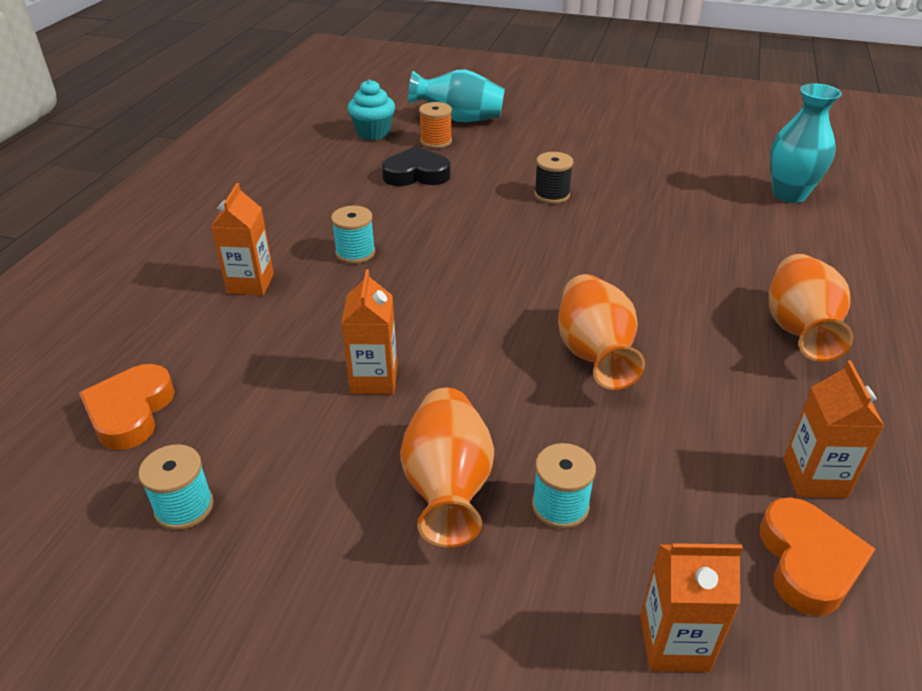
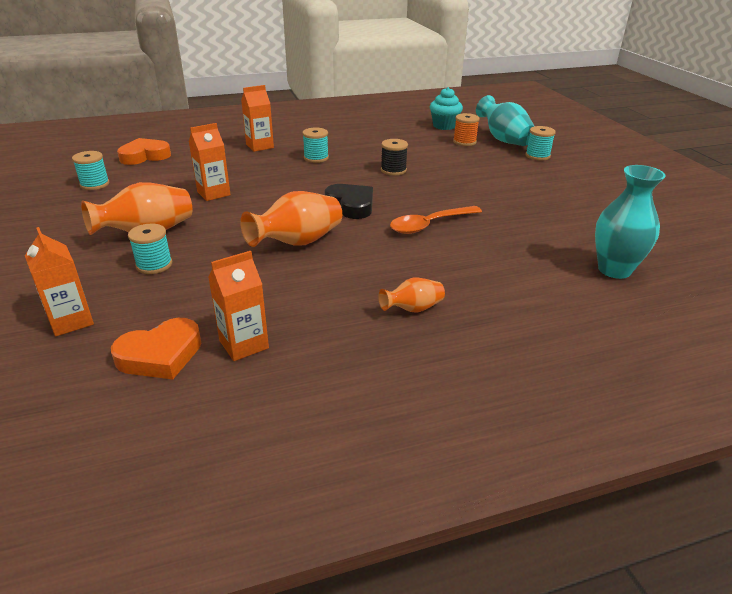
camera: 55 degrees right, 5 degrees down
black heart [382,146,451,186] -> black heart moved to [325,184,373,219]
black spool [534,152,573,204] -> black spool moved to [381,139,408,175]
orange vase [769,254,853,362] -> orange vase [378,278,445,312], size x0.55
none -> orange spoon [390,206,482,234]
none -> turquoise spool [526,126,556,161]

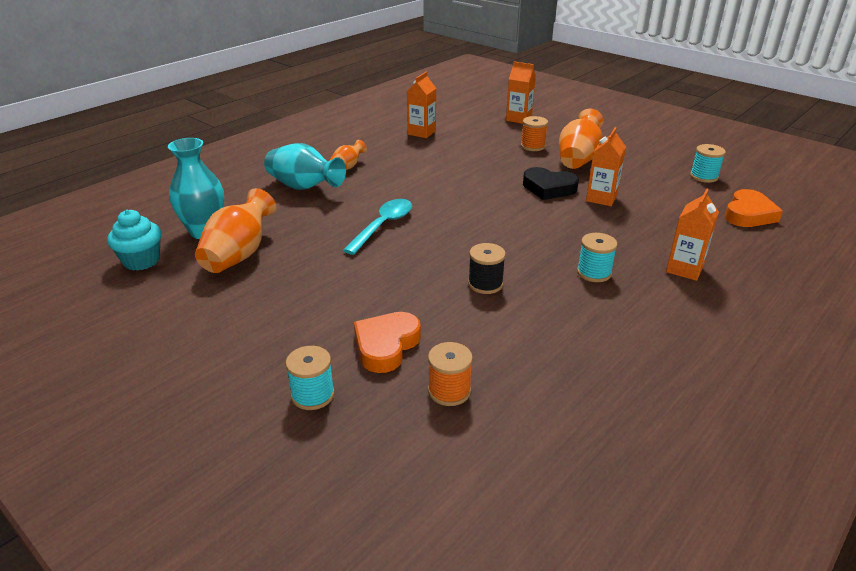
camera: 150 degrees right, 0 degrees up
orange heart [111,318,201,379] -> orange heart moved to [354,312,421,373]
turquoise spool [128,224,172,274] -> orange spool [521,116,548,151]
orange vase [240,191,342,247] -> orange vase moved to [195,188,276,273]
black heart [325,184,373,219] -> black heart moved to [523,167,579,200]
orange spoon [390,206,482,234] -> turquoise spoon [343,199,412,255]
turquoise cupcake [430,87,463,130] -> turquoise cupcake moved to [107,210,161,271]
turquoise vase [476,95,534,146] -> turquoise vase moved to [264,143,346,190]

